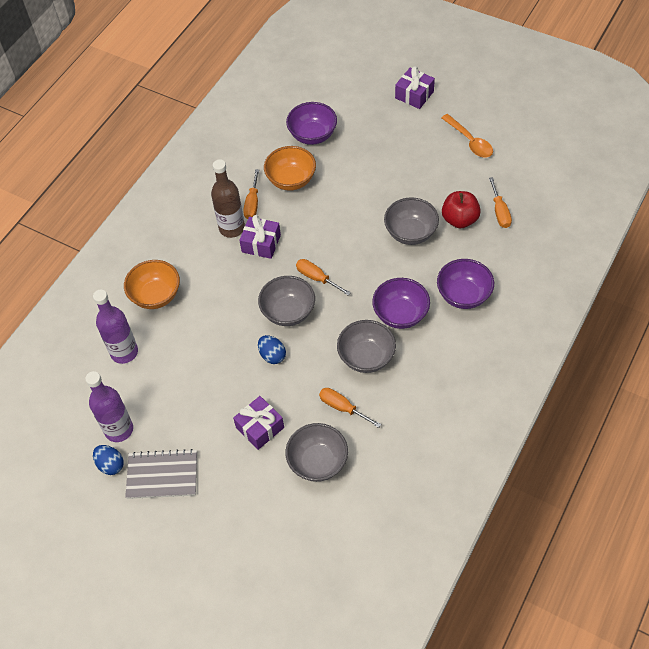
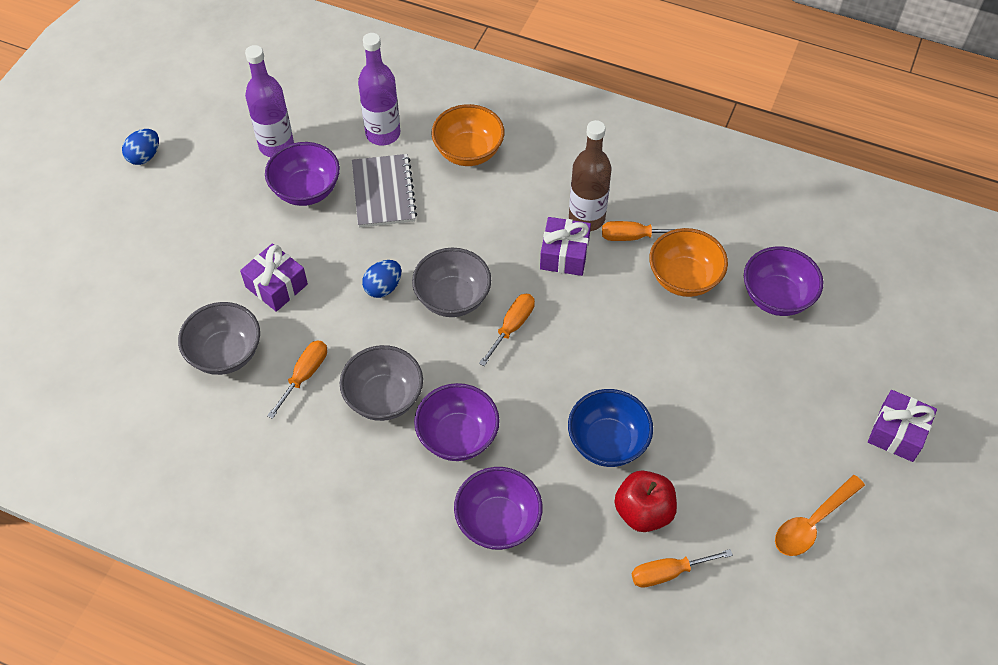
camera: 80 degrees right, 0 degrees up
blue egg [93,445,124,475] -> blue egg moved to [122,129,159,165]
grey notebook [125,449,197,499] -> grey notebook moved to [352,154,417,227]
grey bowl [384,197,439,245] -> blue bowl [568,389,653,467]
none -> purple bowl [265,142,340,206]

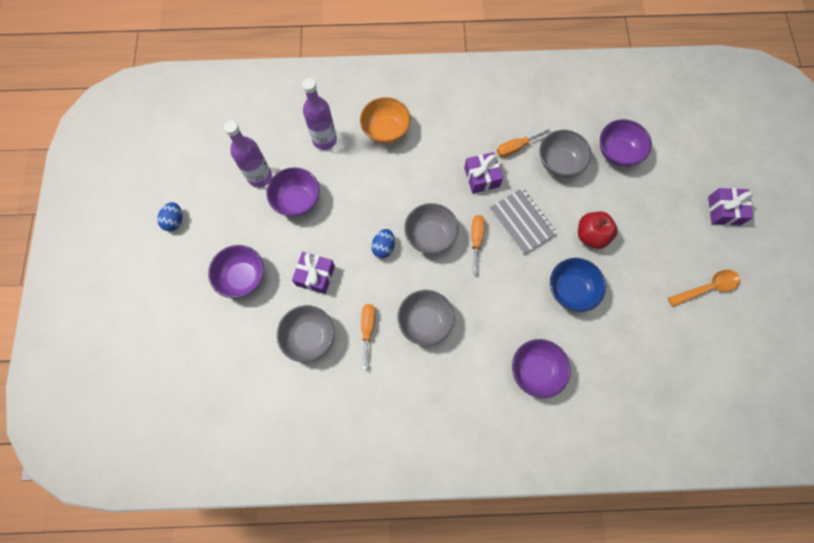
camera: 25 degrees left, 15 degrees up
grey notebook [352,154,417,227] -> grey notebook moved to [490,188,557,255]
purple bowl [414,383,500,461] -> purple bowl moved to [208,245,264,298]
brown bottle [569,120,612,231] -> none
red apple [614,470,677,532] -> red apple moved to [578,212,618,249]
orange screwdriver [632,549,733,588] -> none
orange bowl [649,228,728,297] -> grey bowl [540,130,592,178]
orange spoon [775,475,865,556] -> orange spoon turned 135 degrees counterclockwise [668,270,740,307]

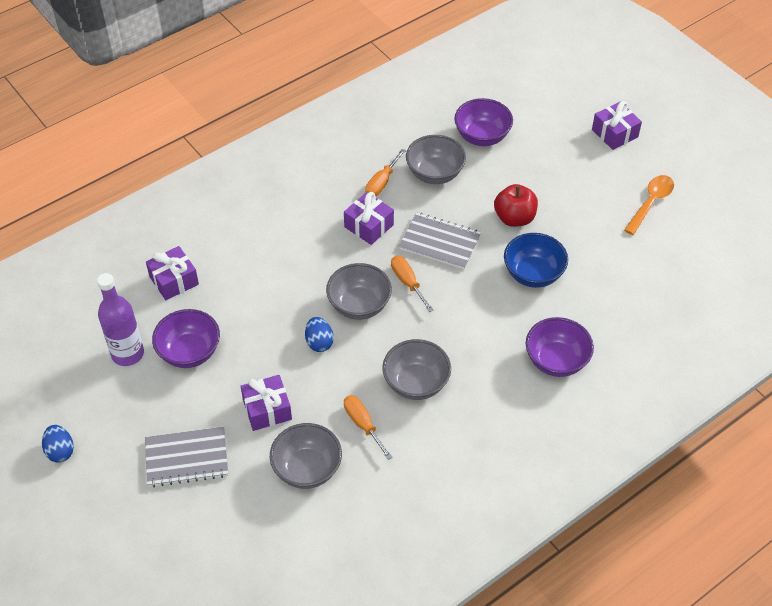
camera: 35 degrees left, 20 degrees down
purple bowl [208,245,264,298] -> grey notebook [145,427,228,487]
purple bottle [302,78,337,150] -> purple gift [146,246,199,300]
orange bowl [360,97,411,144] -> none

